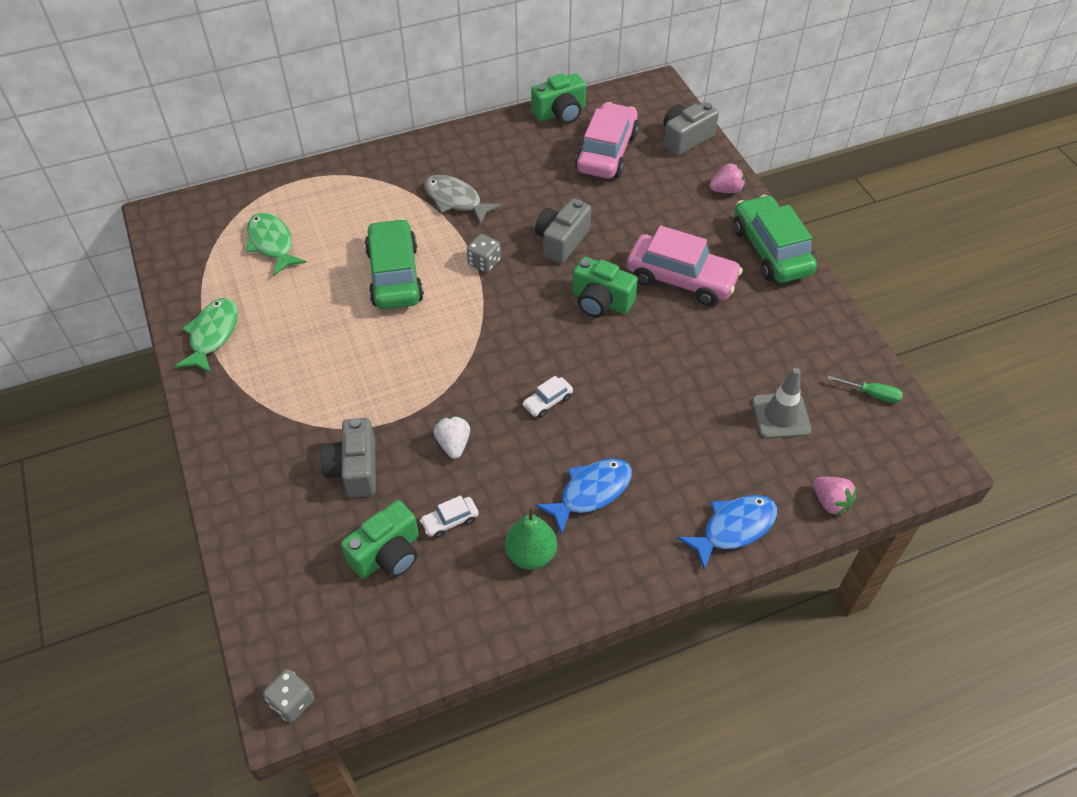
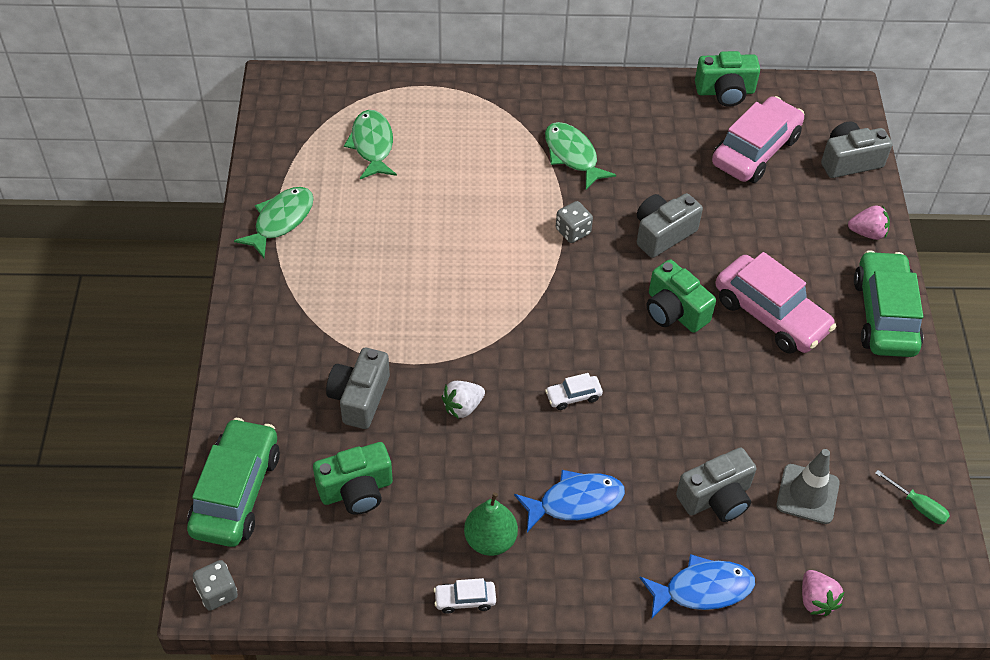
camera: 20 degrees right, 0 degrees up
green car [365,218,424,309] -> green car moved to [187,418,280,547]
white car [420,495,479,538] -> white car moved to [434,578,496,614]
grey fish [424,175,502,225] -> green fish [545,122,616,190]
white strawberry [434,416,470,459] -> white strawberry turned 135 degrees counterclockwise [442,381,485,419]
none -> grey camera [676,447,756,522]

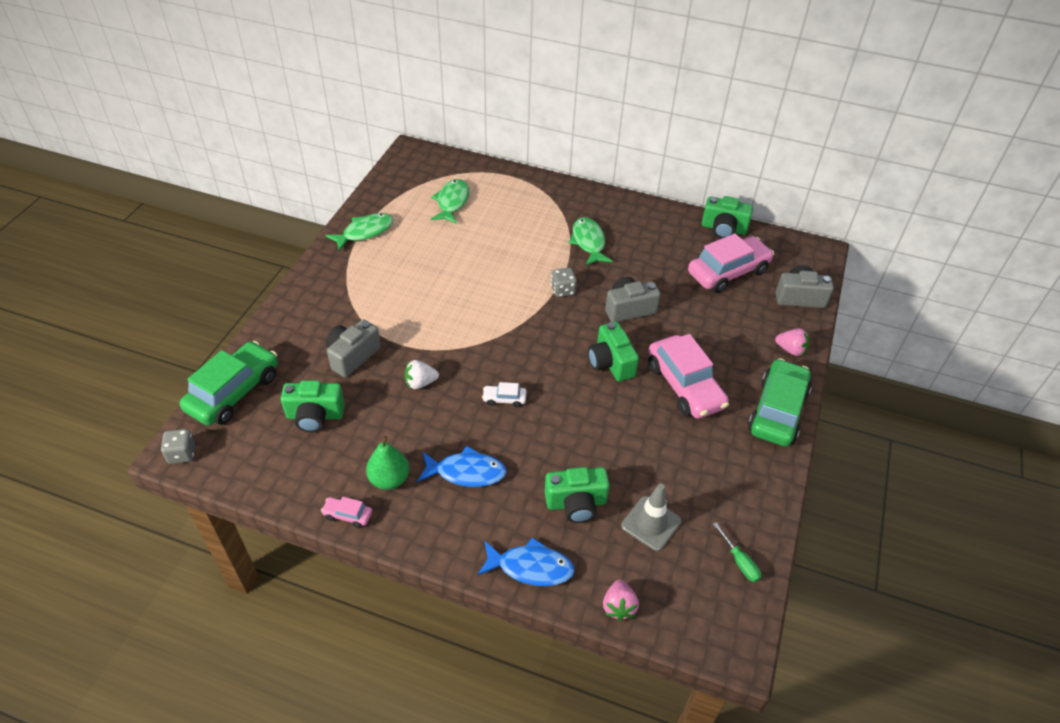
camera: 20 degrees right, 5 degrees down
white car [434,578,496,614] -> pink car [321,497,372,528]
grey camera [676,447,756,522] -> green camera [545,467,610,523]

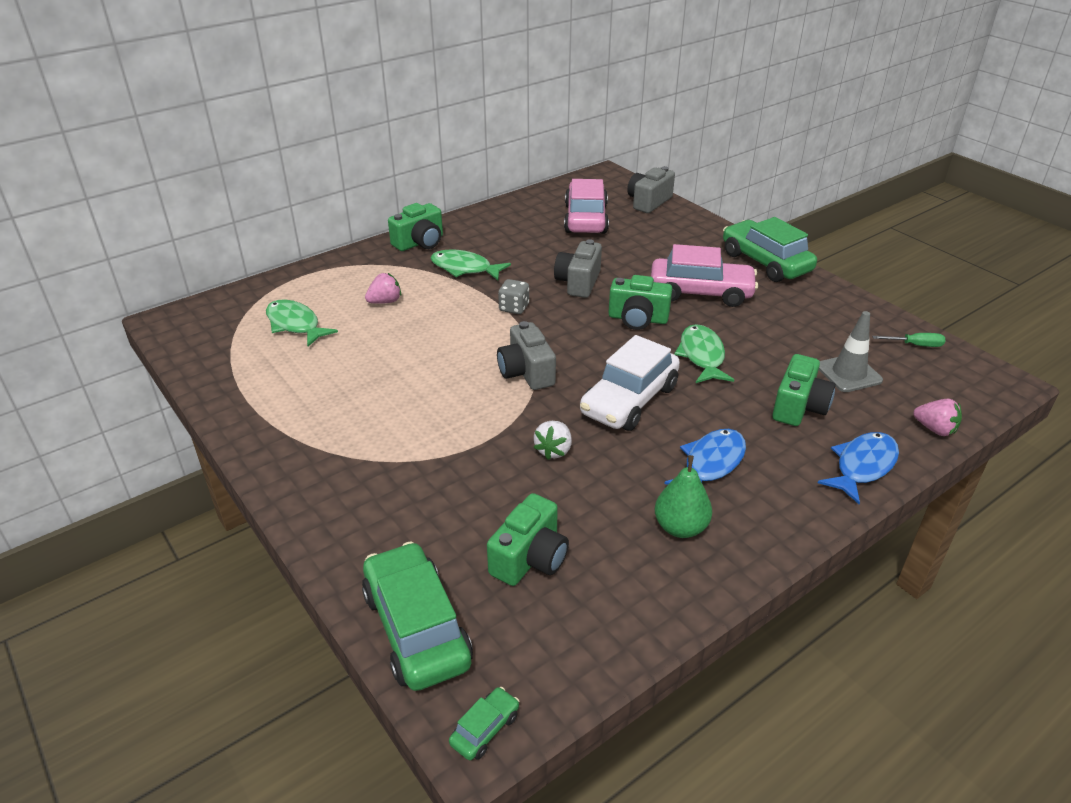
camera: 55 degrees left, 10 degrees down
grey dice [161,429,195,464] -> green car [449,687,519,760]
pink car [321,497,372,528] -> none
green fish [326,213,394,251] -> green fish moved to [674,324,734,383]
grey camera [326,319,381,378] -> grey camera moved to [497,321,556,390]
white car [482,382,526,407] -> white car [580,335,680,431], size x2.30
green camera [702,196,753,239] -> green camera moved to [388,203,443,251]
pink strawberry [775,328,809,356] -> pink strawberry moved to [365,273,401,304]

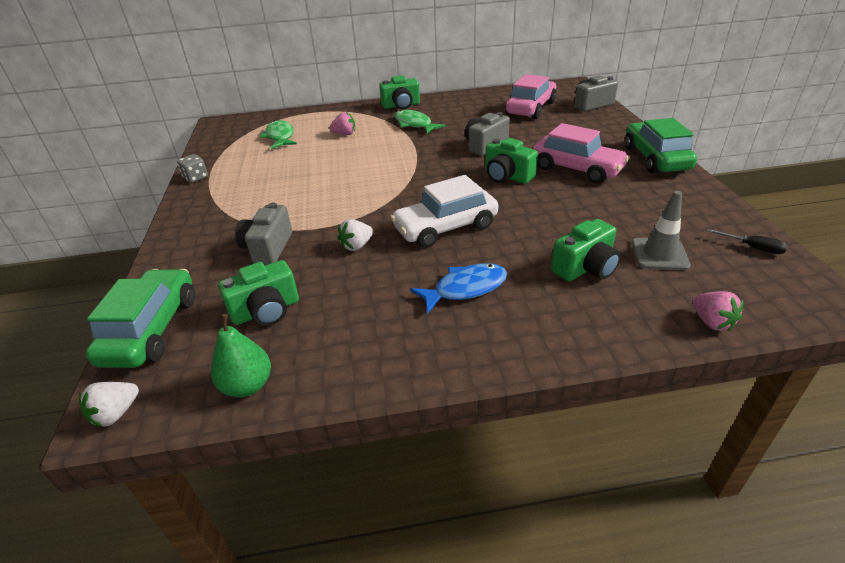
camera: 30 degrees right, 0 degrees up
green car [449,687,519,760] -> white strawberry [79,382,139,427]
grey camera [497,321,556,390] -> grey camera moved to [235,202,292,265]
grey dice [498,279,529,314] -> grey dice moved to [177,154,208,183]
green pear [655,455,712,538] -> green pear moved to [211,314,271,397]
green fish [674,324,734,383] -> none
blue fish [818,432,899,504] -> none
green screwdriver [872,333,945,347] -> black screwdriver [707,229,788,254]

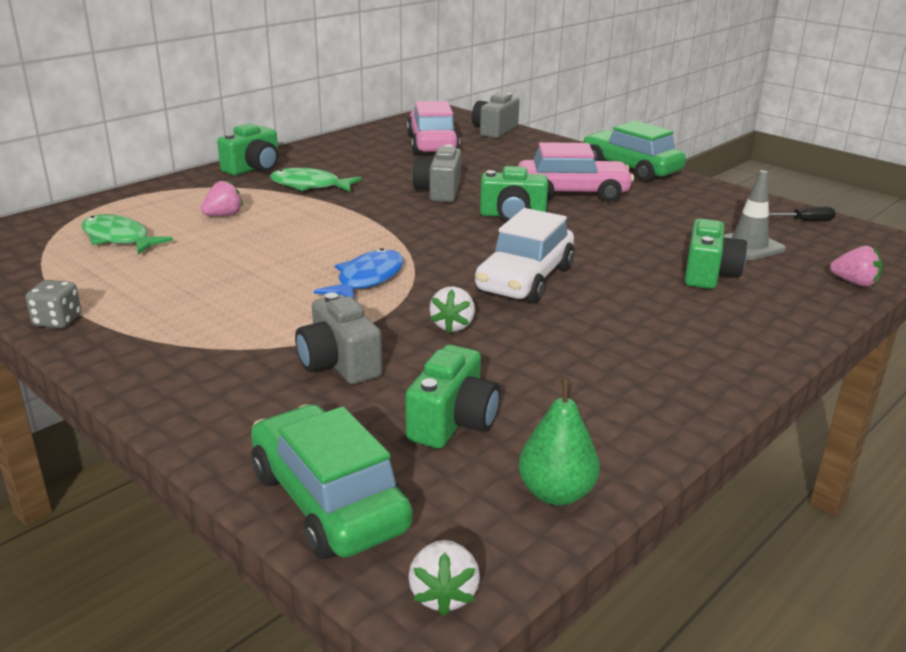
camera: 40 degrees left, 10 degrees down
blue fish [410,263,507,314] -> blue fish moved to [314,248,404,299]

